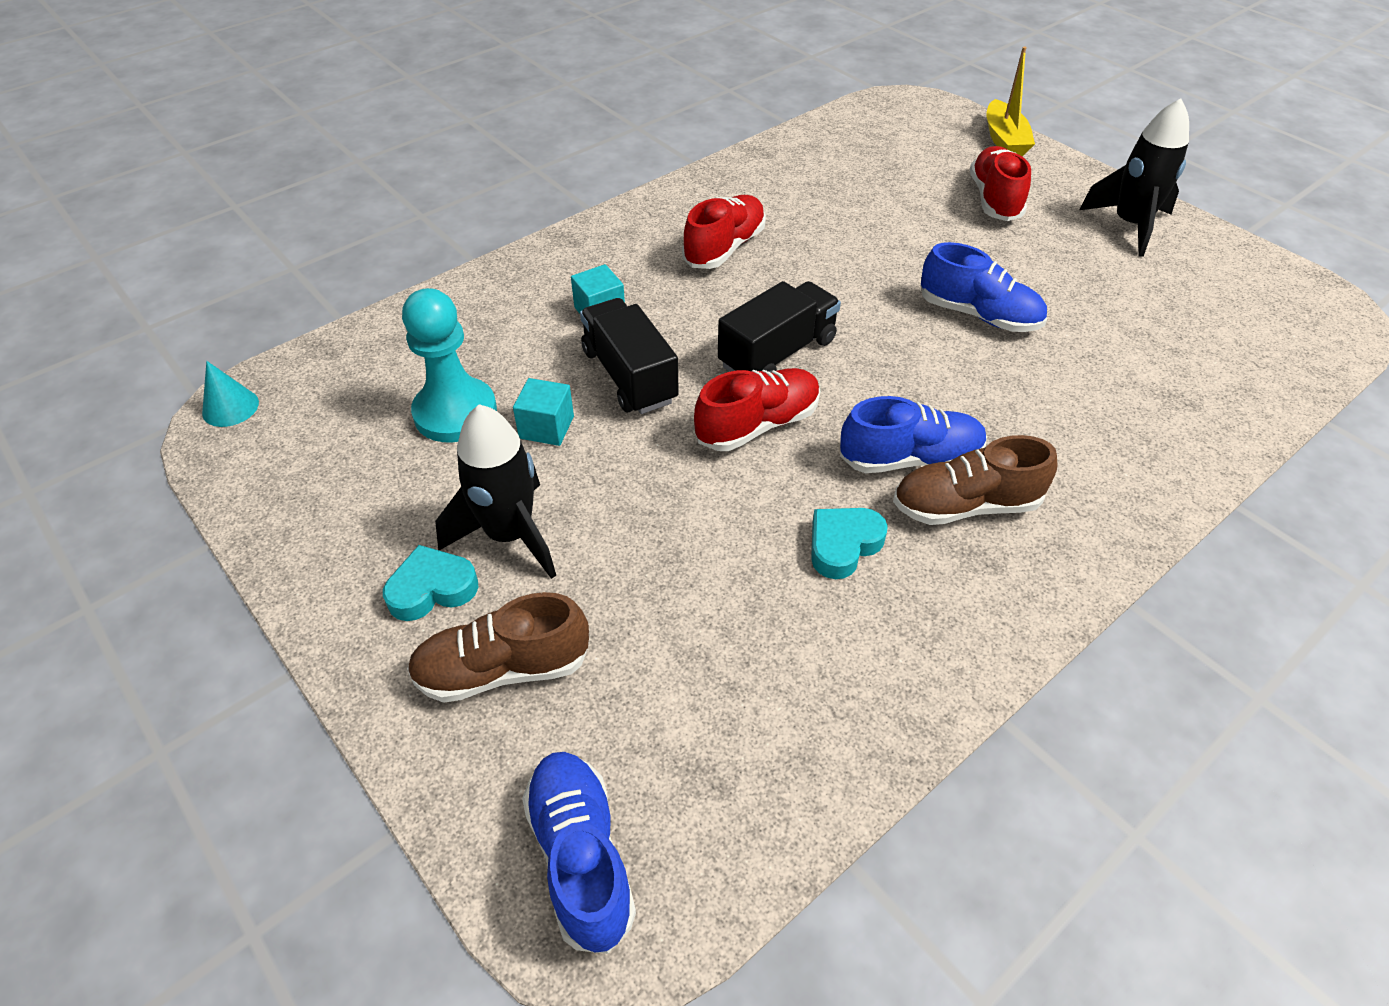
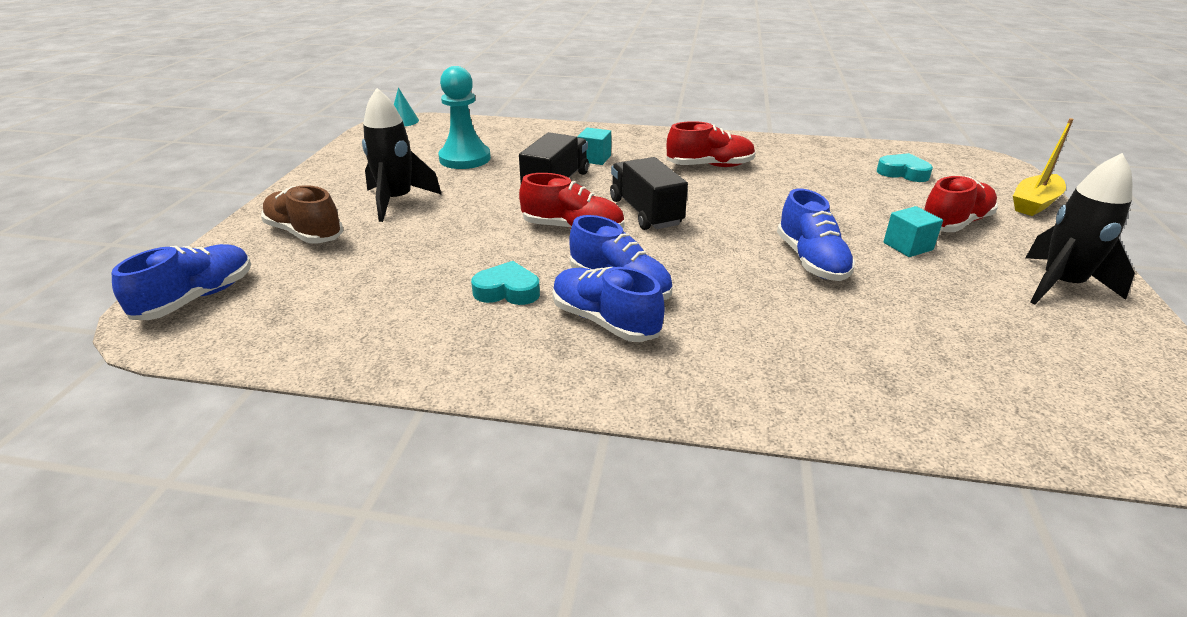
camera: 50 degrees right, 15 degrees down
turquoise heart [383,545,478,621] -> turquoise heart moved to [877,153,933,182]
turquoise cube [513,378,574,446] -> turquoise cube moved to [883,206,943,257]
black truck [718,281,841,373] -> black truck turned 120 degrees counterclockwise [610,157,688,230]
brown shoe [893,435,1057,525] -> blue shoe [553,267,664,342]

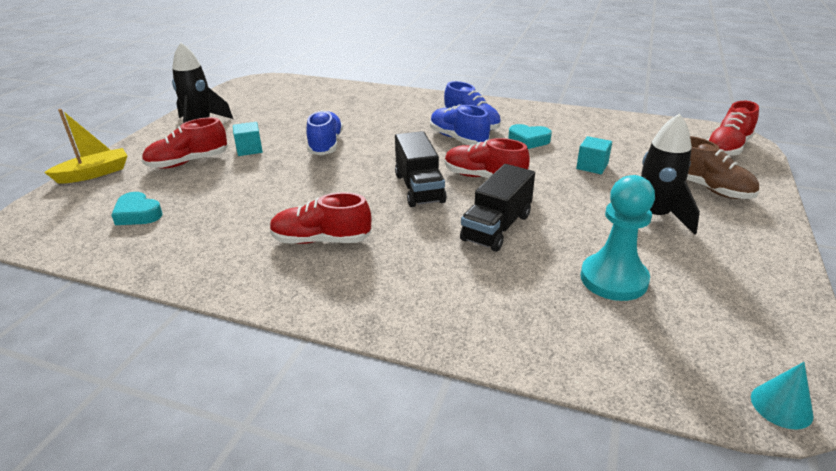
camera: 170 degrees left, 0 degrees up
blue shoe [112,244,251,320] -> red shoe [707,101,759,156]
turquoise cube [577,127,611,165] -> turquoise cube moved to [576,136,612,174]

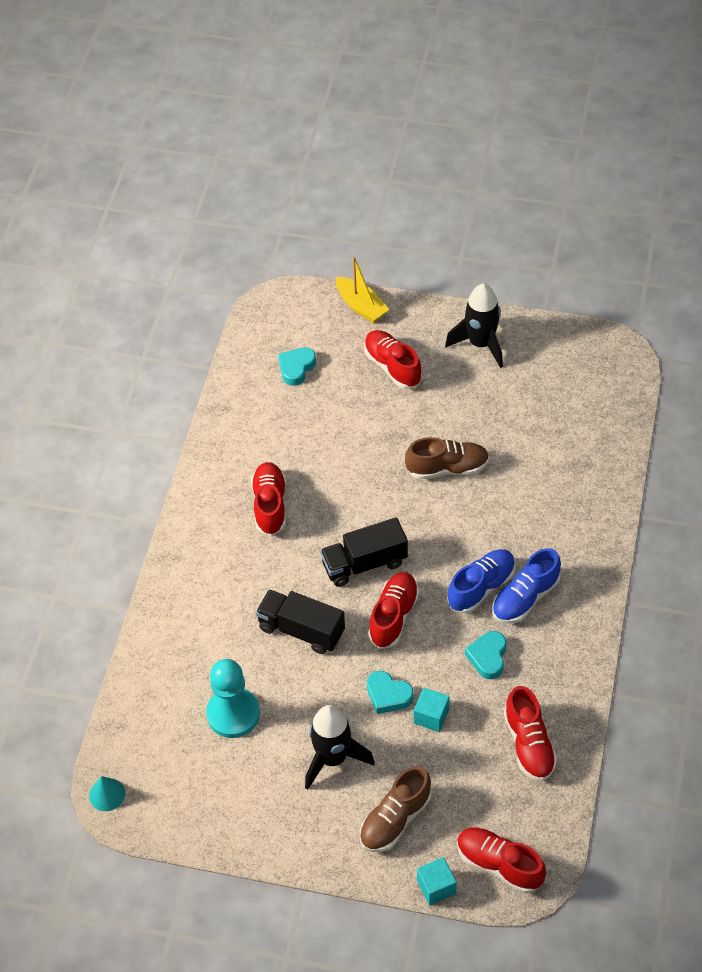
camera: 85 degrees right, 20 degrees up
turquoise cube [233,122,263,156] -> turquoise cube moved to [417,857,457,905]
blue shoe [307,110,343,155] -> brown shoe [405,437,489,479]
none -> turquoise heart [367,671,414,714]
none -> red shoe [504,686,557,781]

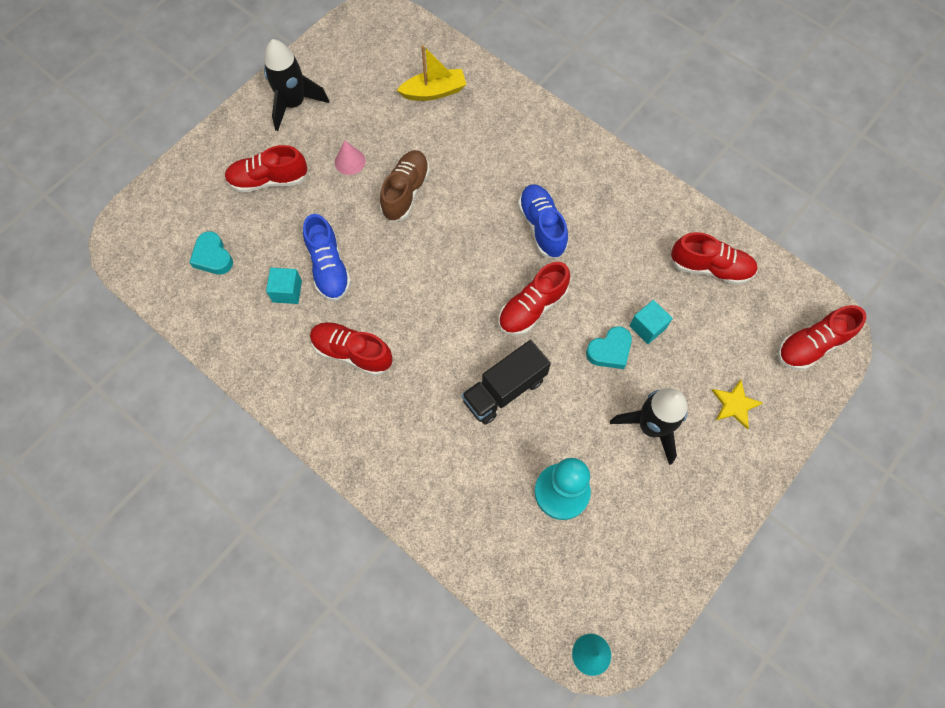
camera: 65 degrees left, 15 degrees up
black truck [320,517,408,587] -> none
yellow boat [336,256,390,323] -> yellow boat moved to [397,45,467,101]
brown shoe [360,766,432,852] -> yellow star [712,380,763,429]
red shoe [368,572,419,649] -> red shoe turned 90 degrees counterclockwise [499,262,570,336]
turquoise cube [417,857,457,905] -> turquoise cube moved to [266,268,302,304]
turquoise heart [465,631,506,679] -> none
blue shoe [492,548,561,623] -> blue shoe moved to [303,214,351,301]
none -> pink cone [335,140,366,175]

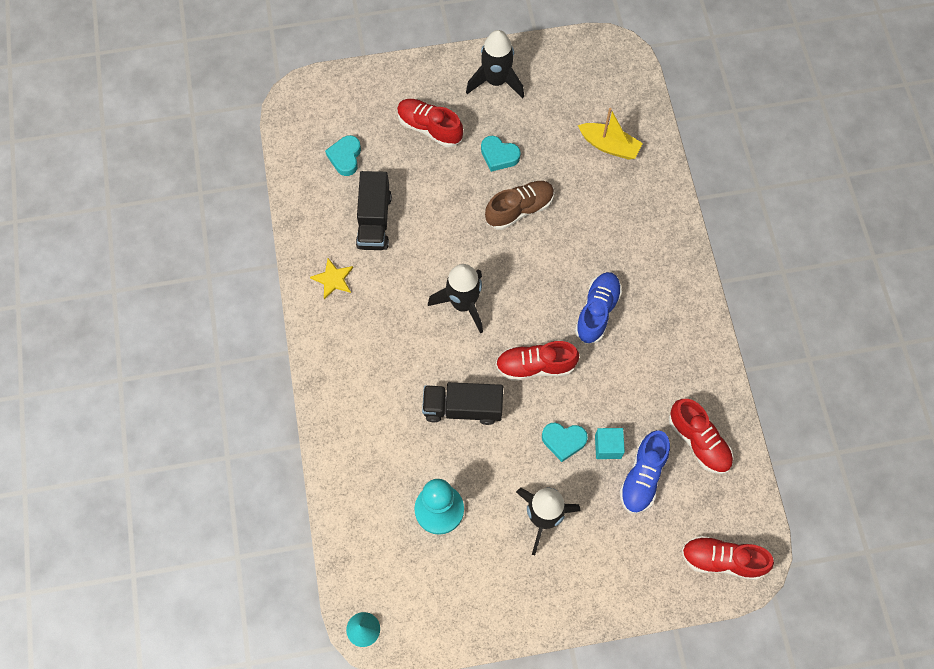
camera: 40 degrees right, 0 degrees up
turquoise cube [266,268,302,304] -> black truck [356,171,392,250]
blue shoe [303,214,351,301] -> blue shoe moved to [620,430,670,514]
red shoe [310,322,392,376] -> none
pink cone [335,140,366,175] -> turquoise heart [481,136,521,172]
yellow star [712,380,763,429] -> yellow star moved to [310,258,353,299]
none -> black rocket [428,264,483,334]

